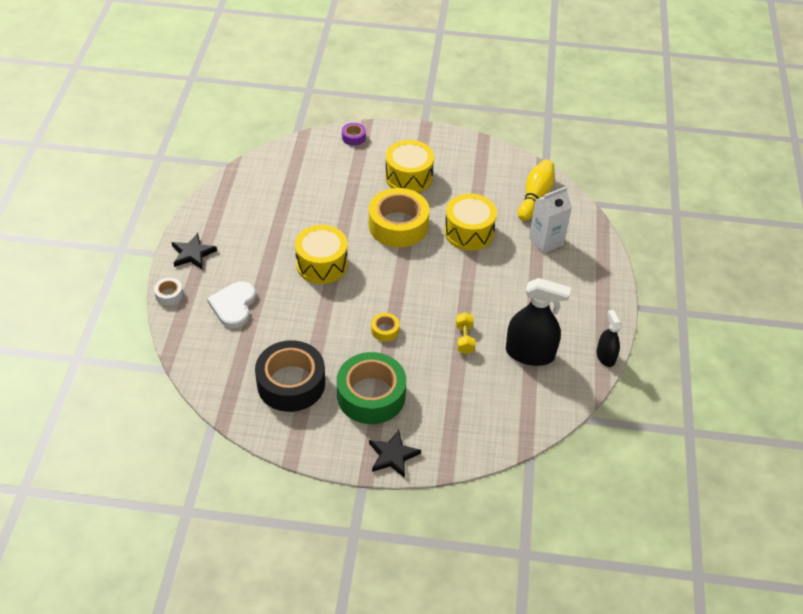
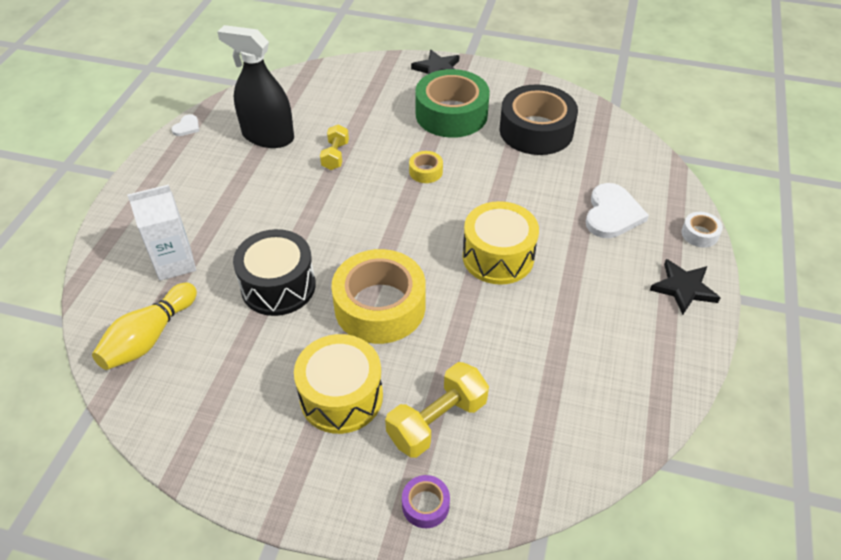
camera: 170 degrees left, 0 degrees up
yellow drum [444,194,497,251] -> black drum [233,229,316,316]
black spray bottle [596,310,621,367] -> white heart [171,114,199,136]
none -> yellow dumbbell [385,362,489,458]

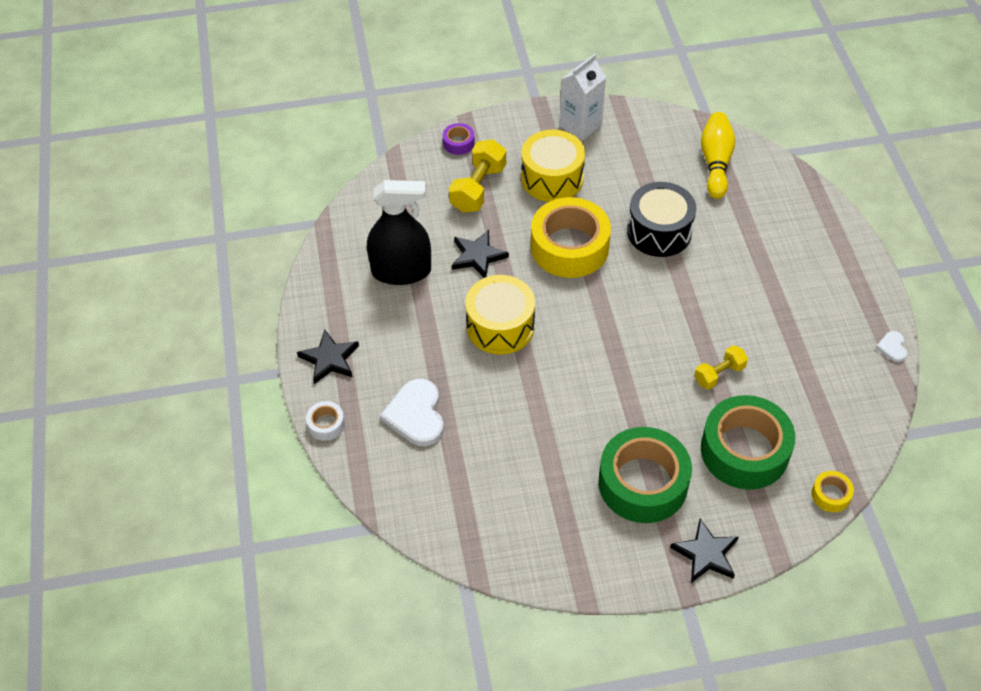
camera: 155 degrees right, 5 degrees up
white carton [127,185,196,281] -> white carton moved to [559,54,606,141]
black spray bottle [217,25,294,148] -> black spray bottle moved to [367,180,431,285]
yellow dumbbell [320,124,349,170] -> yellow dumbbell turned 75 degrees clockwise [694,345,748,389]
yellow tape [409,151,443,183] -> yellow tape moved to [811,471,854,512]
black tape [500,84,578,155] -> none
none -> black star [452,230,509,278]
none -> green tape [701,395,795,490]

